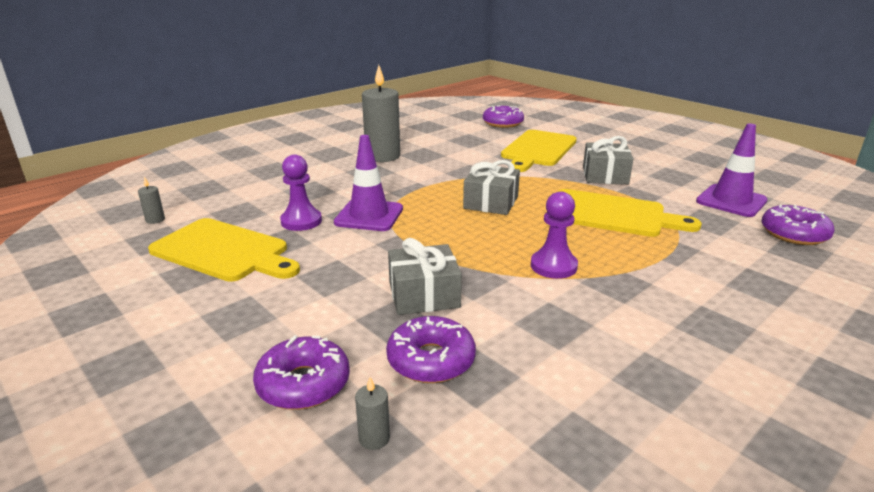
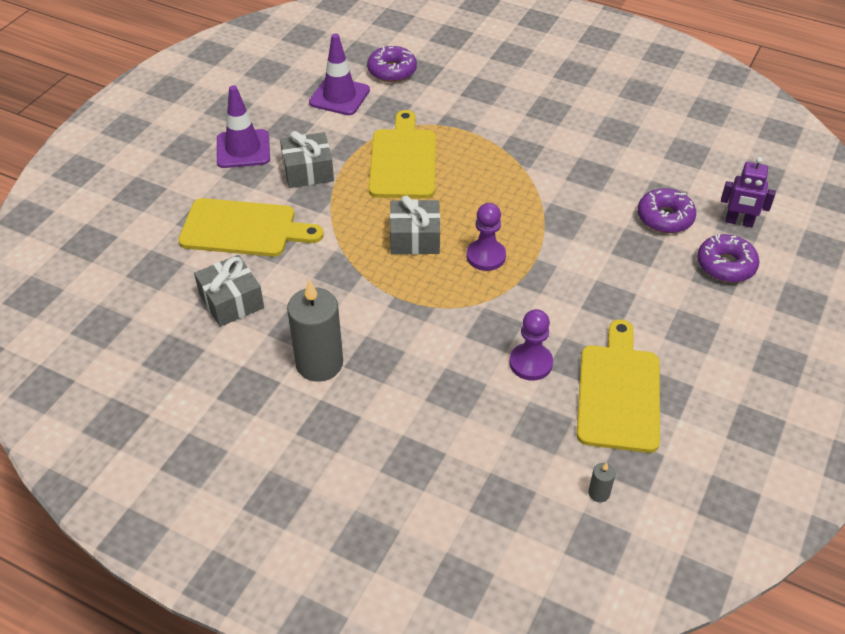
camera: 110 degrees left, 20 degrees up
purple traffic cone [334,135,403,231] -> purple traffic cone moved to [217,85,270,168]
grey candle [355,377,390,450] -> purple robot [721,157,776,228]
grey gift [388,238,462,315] -> grey gift moved to [194,255,264,327]
purple donut [483,105,524,128] -> none
purple pawn [531,191,578,279] -> purple pawn moved to [466,203,506,271]

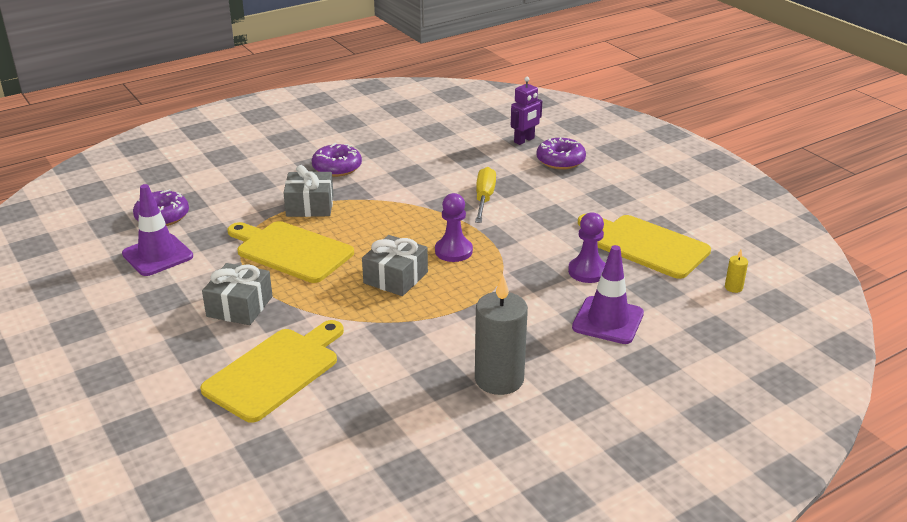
camera: 60 degrees left, 15 degrees down
grey gift [194,255,264,327] -> grey gift moved to [283,165,334,217]
purple traffic cone [217,85,270,168] -> purple traffic cone moved to [572,245,644,344]
grey candle [588,463,616,502] -> yellow candle [725,250,748,293]
purple donut [638,188,696,233] -> purple donut moved to [312,143,362,177]
none -> yellow screwdriver [475,167,496,223]

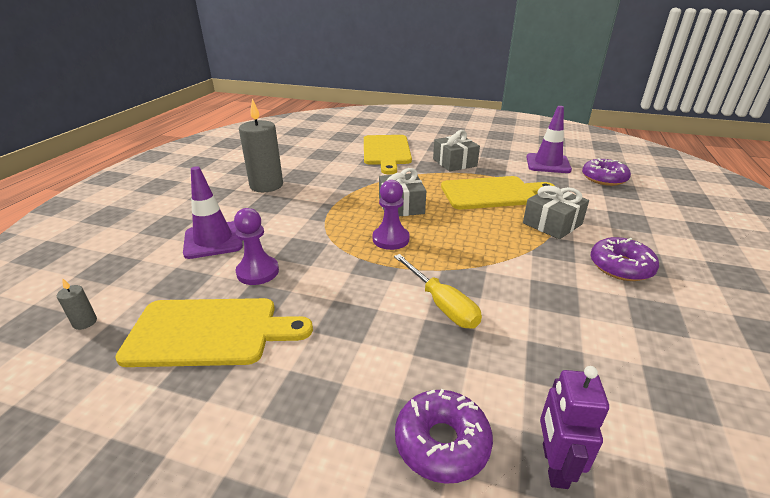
camera: 140 degrees right, 0 degrees up
yellow candle [725,250,748,293] -> grey candle [57,279,97,330]

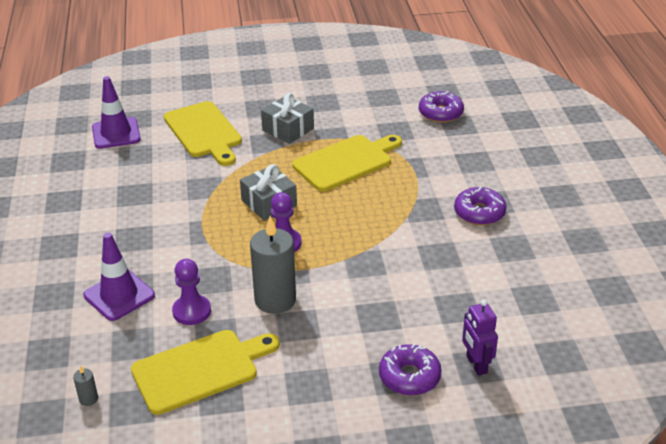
camera: 25 degrees left, 5 degrees up
grey candle [239,99,283,192] -> grey candle moved to [250,216,296,314]
yellow screwdriver [394,254,482,329] -> none
grey gift [523,186,589,239] -> none
purple traffic cone [526,106,572,173] -> purple traffic cone moved to [92,76,141,149]

